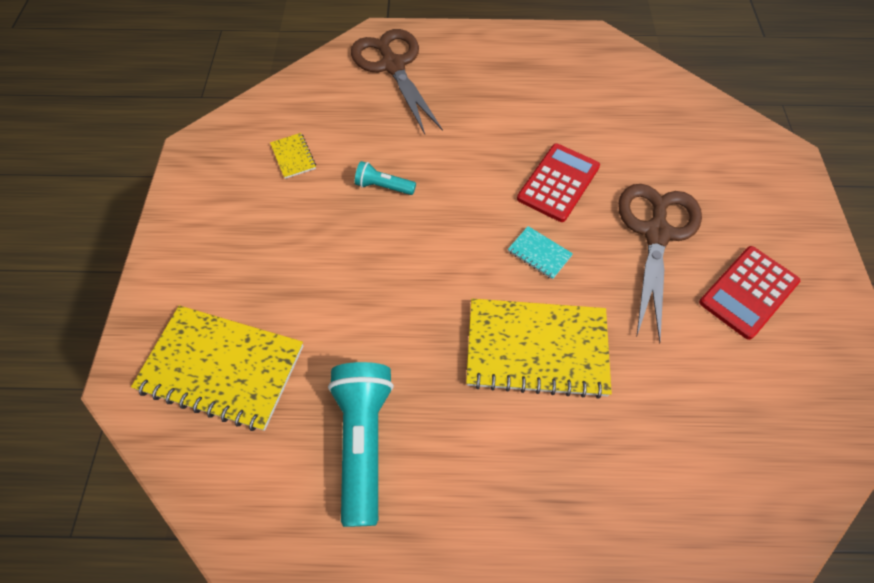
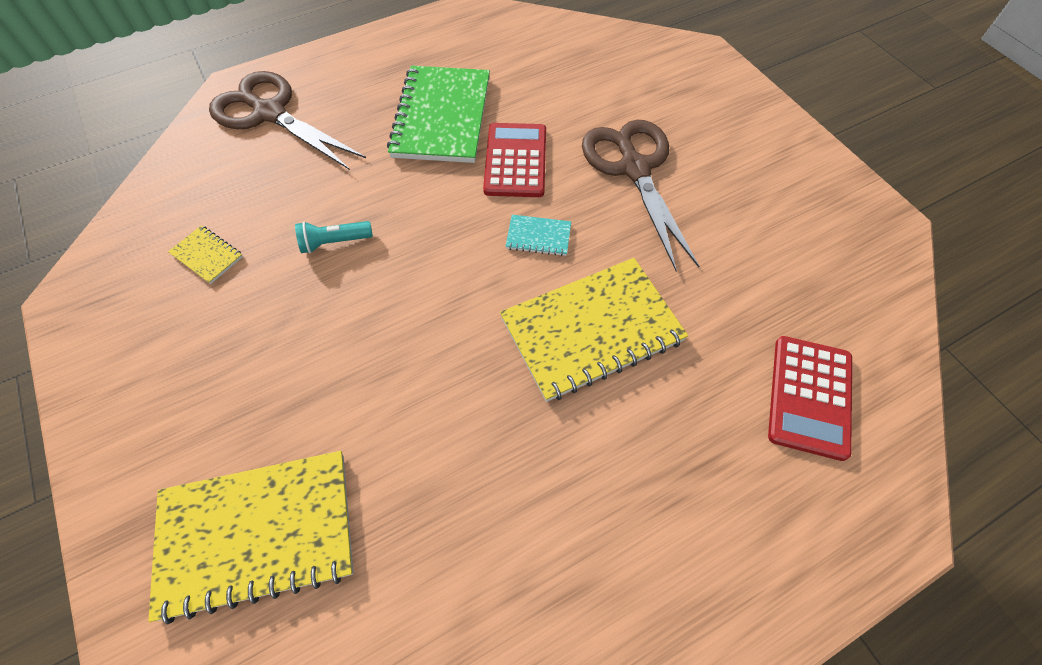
camera: 30 degrees left, 0 degrees up
turquoise flashlight [328,362,394,527] -> none
red calculator [699,246,800,340] -> red calculator moved to [768,336,852,461]
none -> green notebook [387,66,490,163]

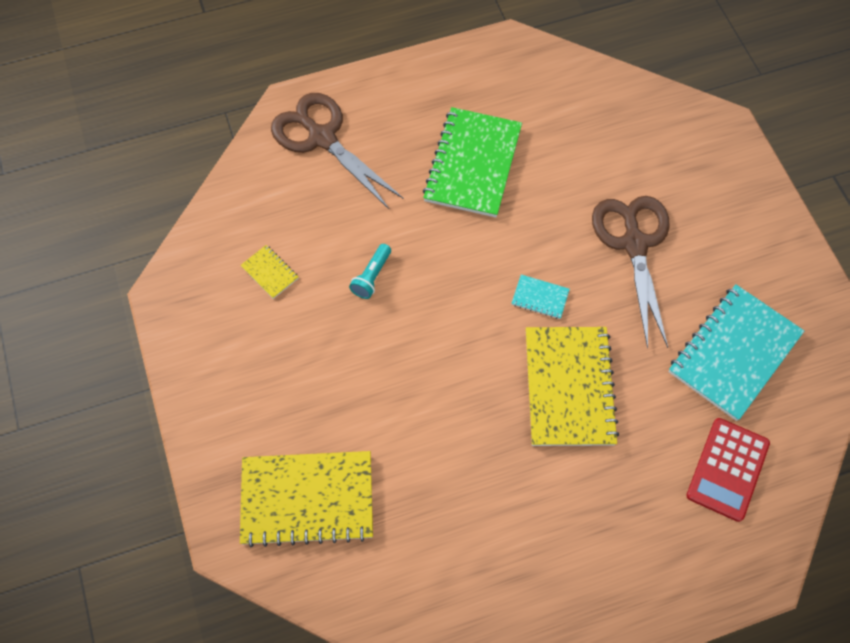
camera: 10 degrees right, 5 degrees up
turquoise flashlight [295,221,373,253] -> turquoise flashlight turned 60 degrees counterclockwise [349,244,391,299]
red calculator [483,123,546,197] -> none
yellow notebook [500,258,688,402] -> yellow notebook turned 75 degrees counterclockwise [526,327,619,446]
none -> turquoise notebook [669,284,804,421]

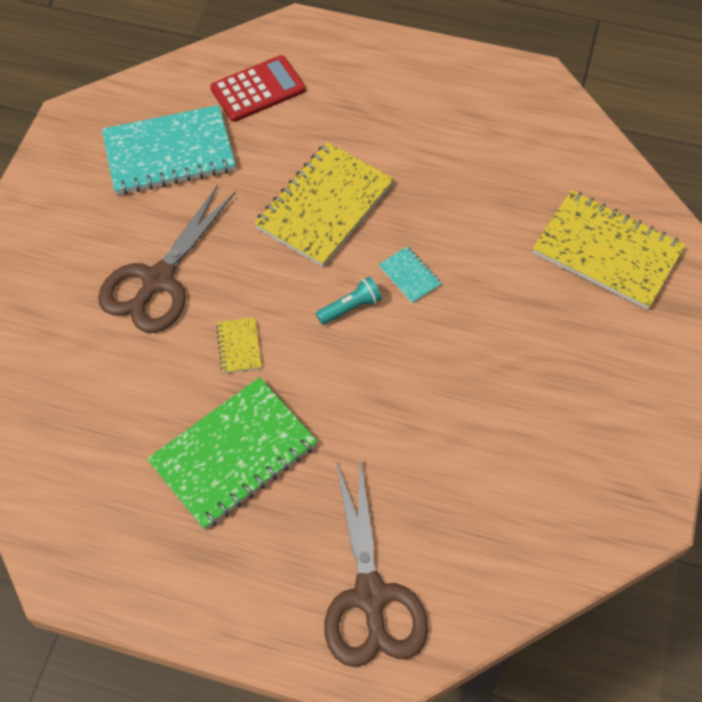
camera: 145 degrees left, 5 degrees down
yellow notebook [240,245,298,299] -> yellow notebook moved to [216,317,262,373]
turquoise flashlight [349,244,391,299] -> turquoise flashlight moved to [316,276,382,325]
turquoise notebook [511,275,570,319] -> turquoise notebook moved to [378,246,442,304]

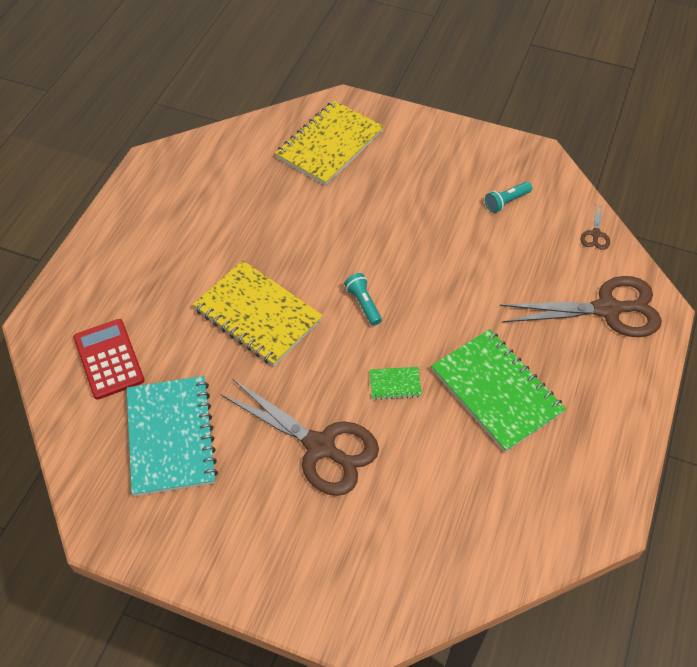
camera: 85 degrees left, 5 degrees down
yellow notebook [216,317,262,373] -> green notebook [369,367,422,400]
turquoise notebook [378,246,442,304] -> none
none -> turquoise flashlight [485,182,532,213]
none -> brown scissors [580,203,610,250]

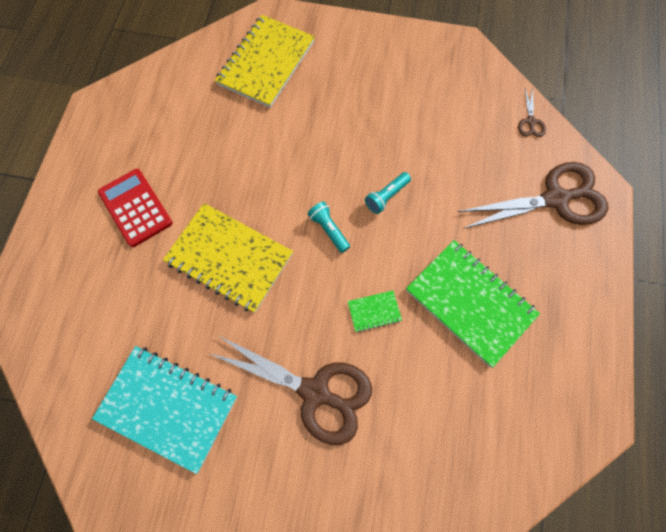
camera: 10 degrees left, 15 degrees up
red calculator [74,319,145,400] -> red calculator moved to [98,169,172,247]
turquoise notebook [127,376,218,496] -> turquoise notebook turned 45 degrees counterclockwise [92,346,237,474]
turquoise flashlight [485,182,532,213] -> turquoise flashlight moved to [365,172,411,214]

